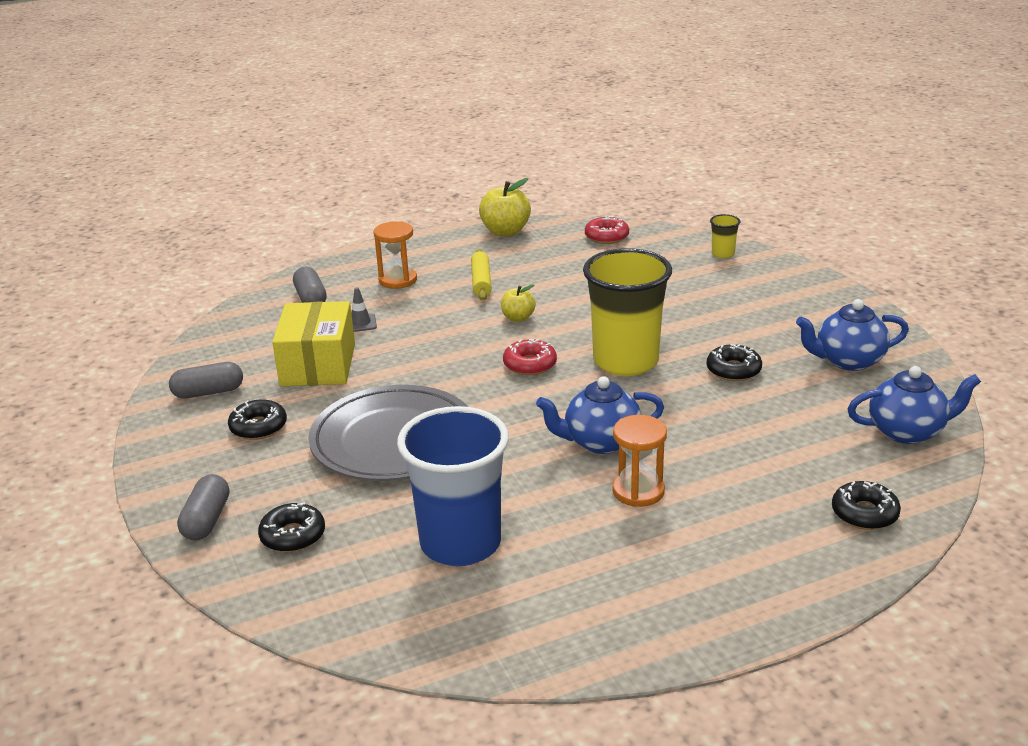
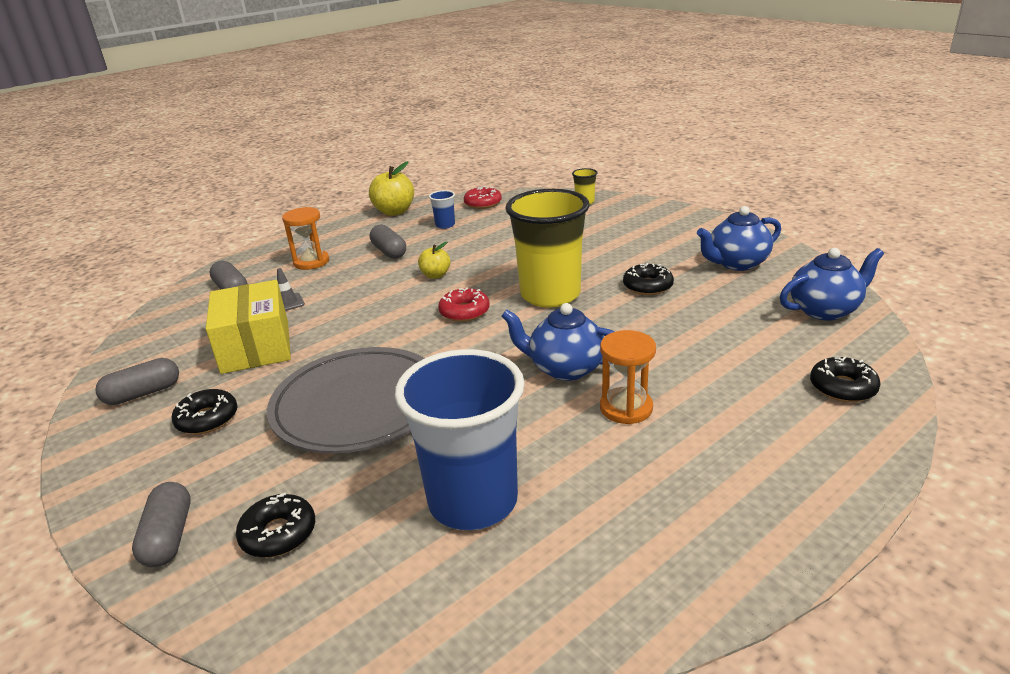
camera: 15 degrees left, 0 degrees up
yellow rolling pin [471,249,491,300] -> grey capsule [370,224,406,259]
blue teapot [536,376,664,454] -> blue teapot turned 45 degrees clockwise [501,303,614,381]
none -> blue cup [429,190,455,229]

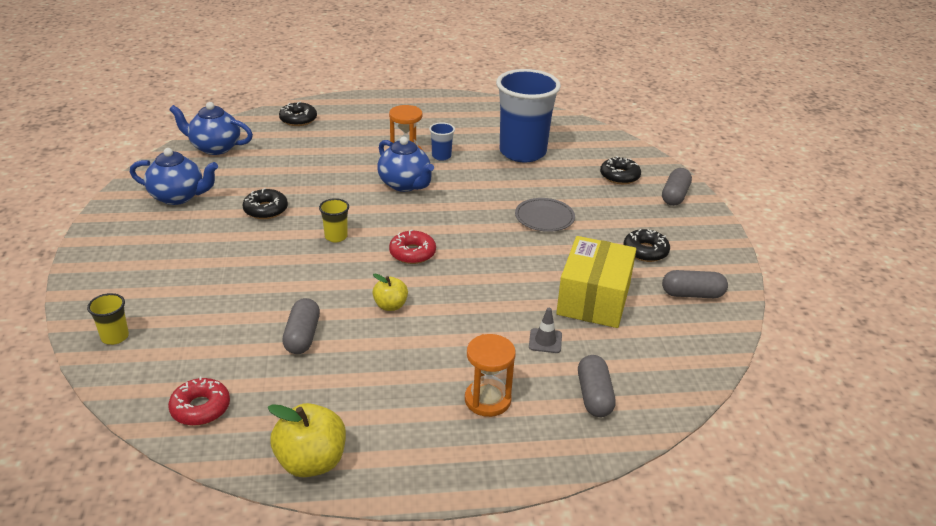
camera: 150 degrees left, 5 degrees up
grey plate [267,347,424,453] -> grey plate [515,198,575,232], size x0.49
grey capsule [370,224,406,259] -> grey capsule moved to [282,298,320,354]
blue cup [429,190,455,229] -> blue cup moved to [429,122,455,161]
yellow cup [505,189,589,307] -> yellow cup [319,198,349,242], size x0.41

